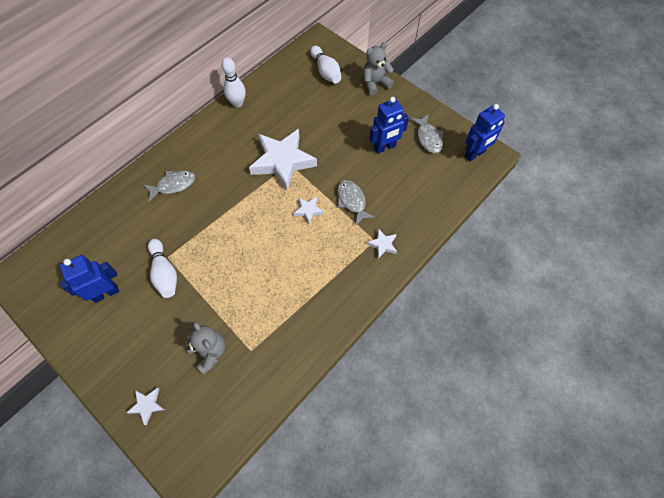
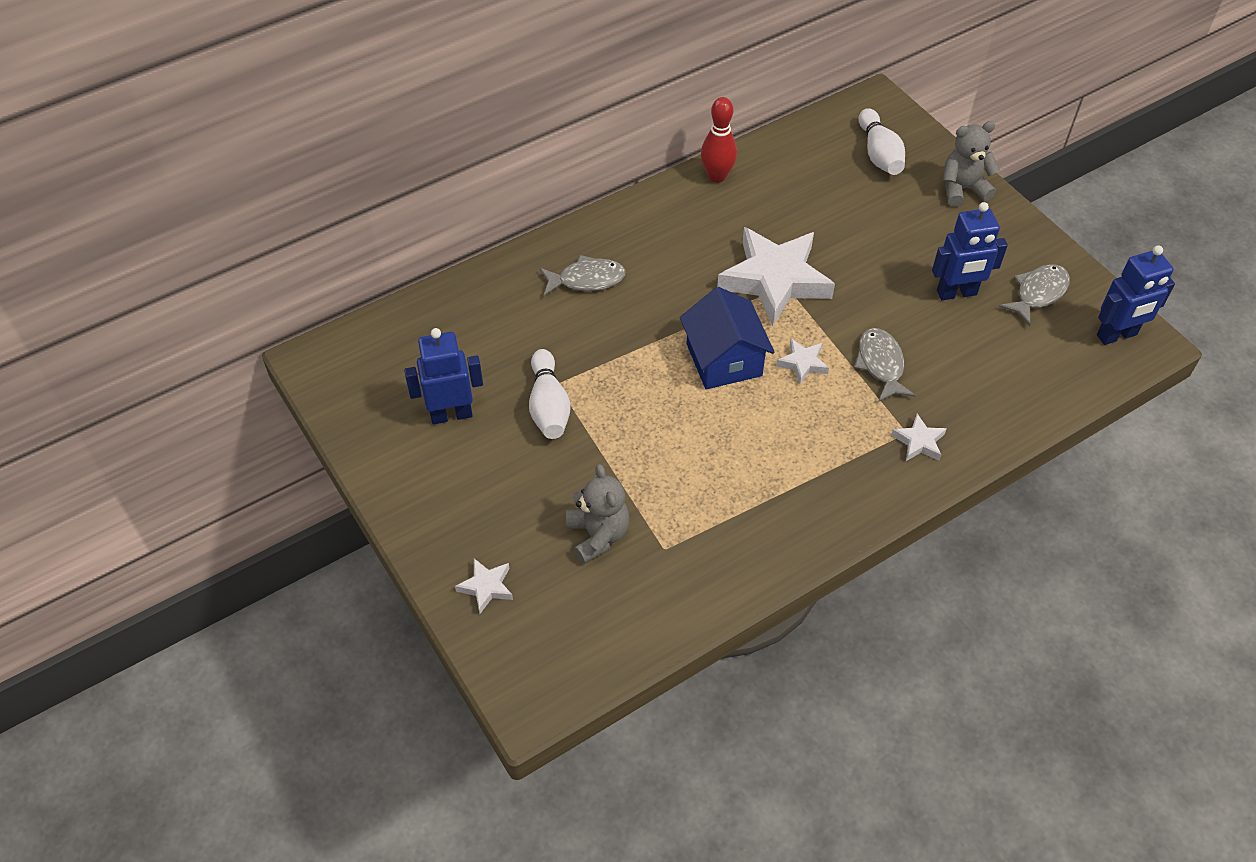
camera: 15 degrees right, 10 degrees down
white bowling pin [221,58,246,108] -> red bowling pin [701,97,737,183]
grey fish [410,114,444,153] -> grey fish turned 135 degrees counterclockwise [999,264,1070,326]
none -> blue house [680,287,775,389]

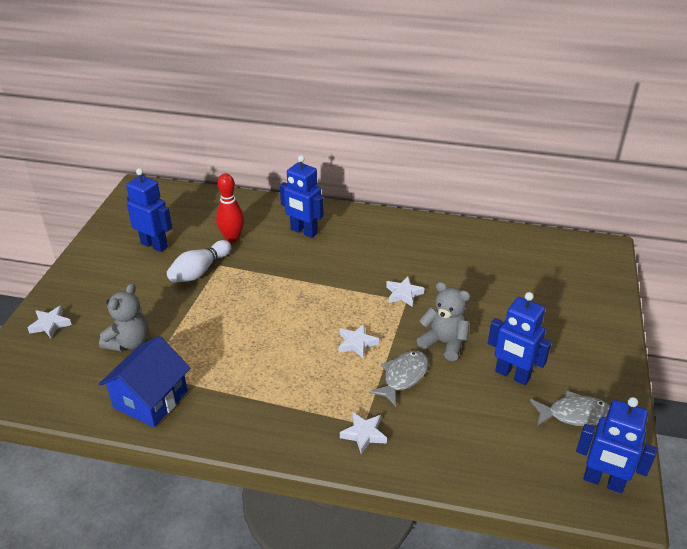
camera: 45 degrees right, 15 degrees down
grey fish [539,255,626,296] -> blue robot [280,155,324,238]
blue house [680,287,775,389] -> blue house moved to [99,336,190,427]
red bowling pin [701,97,737,183] -> red bowling pin moved to [216,173,244,243]
white star [717,227,835,326] -> white star [386,277,424,306], size x0.43
white bowling pin [858,108,905,175] -> none
grey teddy bear [943,121,1000,207] -> grey teddy bear moved to [417,282,470,361]

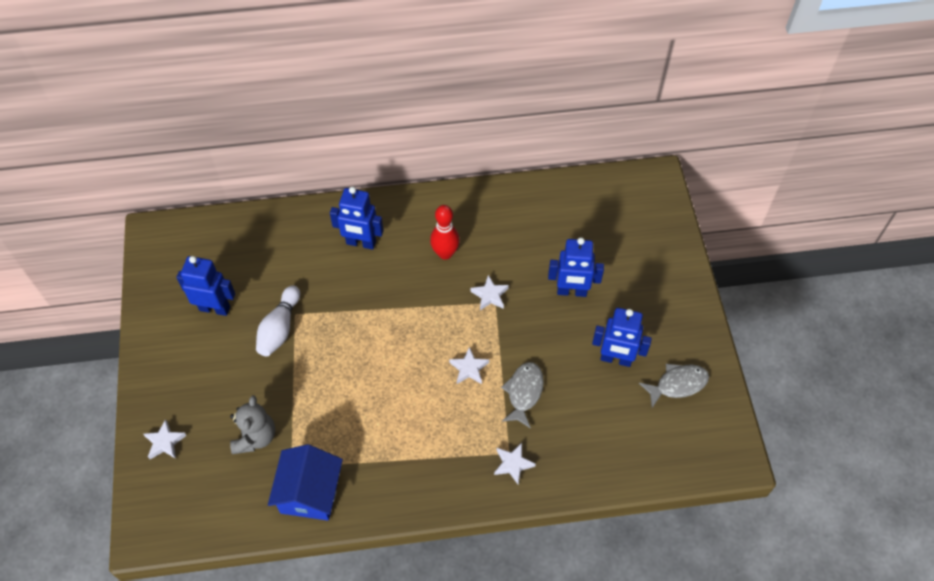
camera: 20 degrees left, 20 degrees up
red bowling pin [216,173,244,243] -> red bowling pin moved to [430,205,460,260]
grey teddy bear [417,282,470,361] -> none
blue robot [576,397,657,493] -> blue robot moved to [548,237,604,297]

